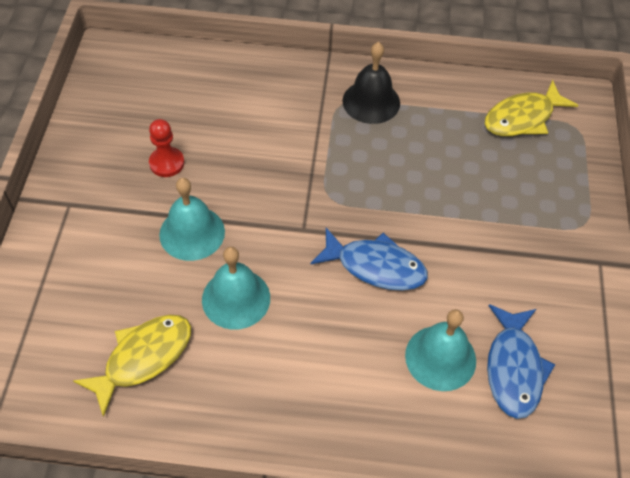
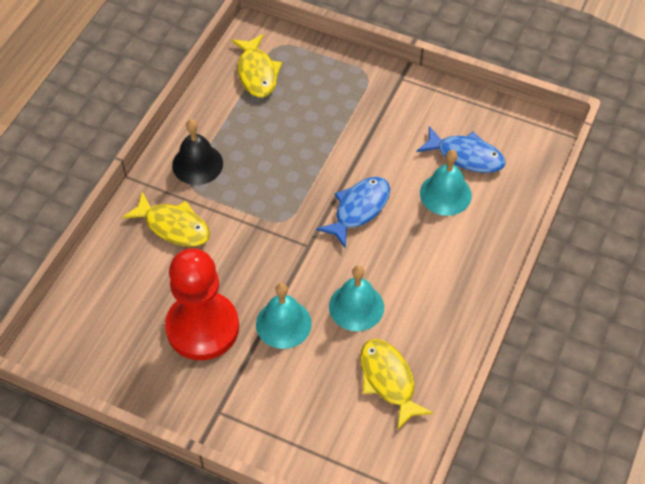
camera: 70 degrees left, 0 degrees up
red pawn [149,119,184,177] -> red pawn [165,248,239,360], size x2.32
none -> yellow fish [122,192,210,247]

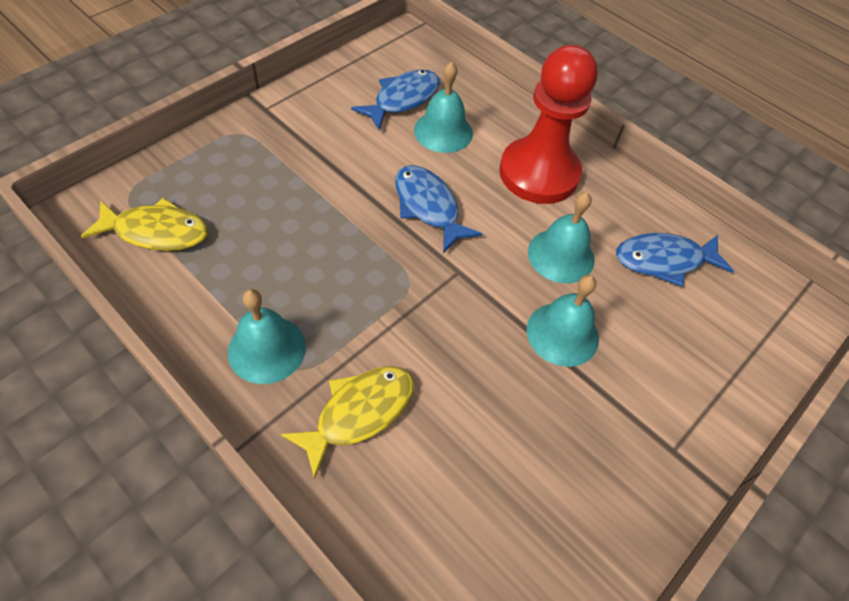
camera: 75 degrees left, 0 degrees up
red pawn [165,248,239,360] -> red pawn moved to [499,45,598,204]
black bell [172,119,223,185] -> turquoise bell [228,289,306,384]
yellow fish [360,339,433,429] -> blue fish [616,233,734,287]

